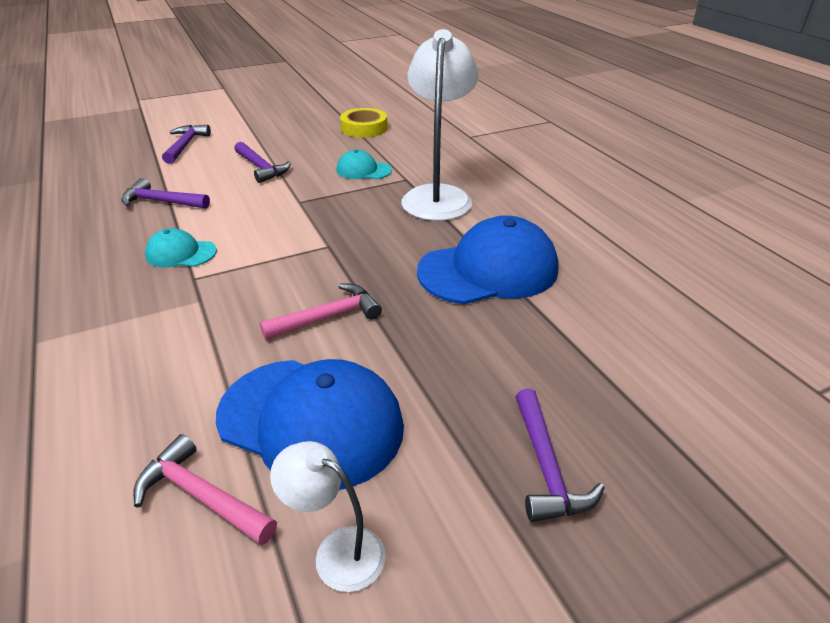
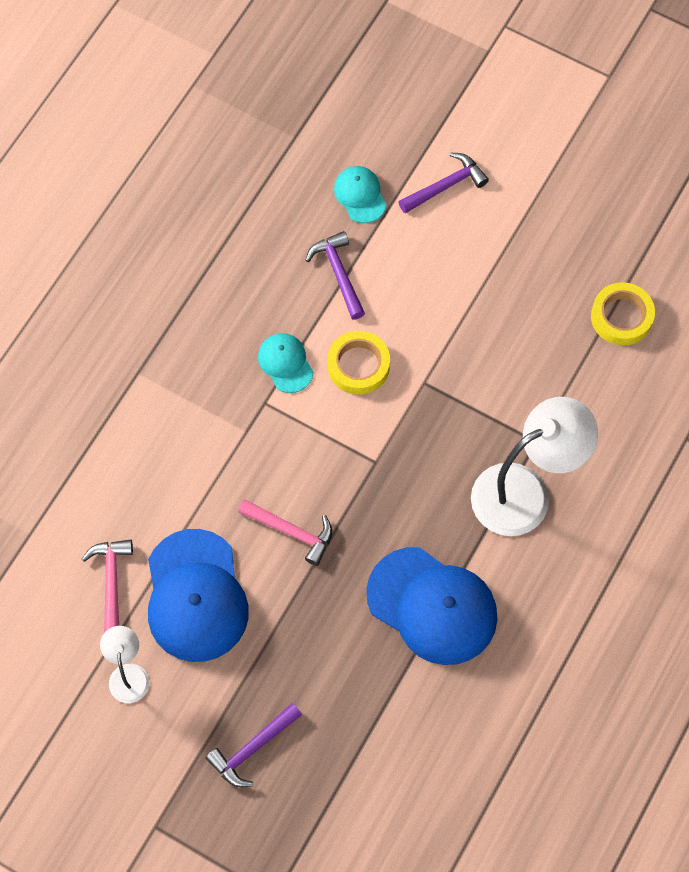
camera: 55 degrees right, 30 degrees up
purple hammer [235,142,291,183] -> none
turquoise cap [336,150,392,179] -> turquoise cap moved to [334,166,387,223]
none -> yellow tape [327,331,390,395]

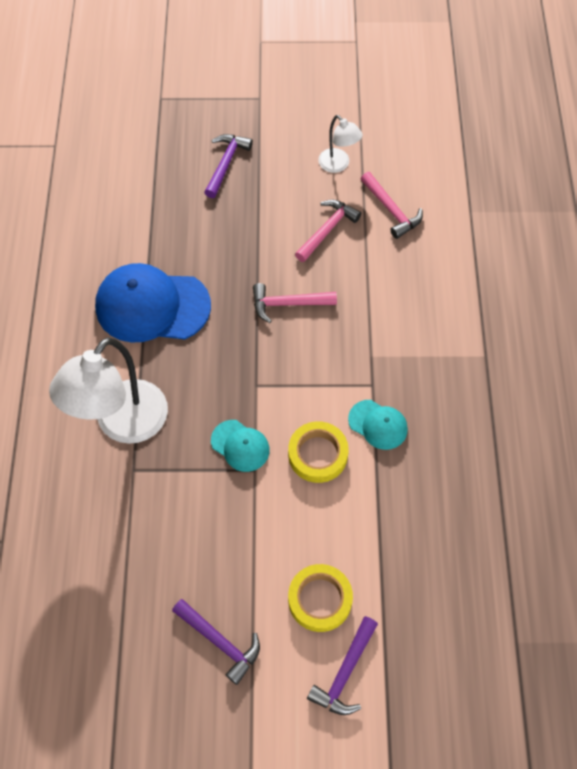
camera: 150 degrees right, 5 degrees down
blue cap [148,529,249,662] -> pink hammer [295,200,361,262]
purple hammer [305,231,365,319] -> purple hammer moved to [172,599,260,685]
turquoise cap [334,166,387,223] -> turquoise cap moved to [211,420,270,472]
yellow tape [591,282,655,346] -> yellow tape moved to [288,564,353,632]

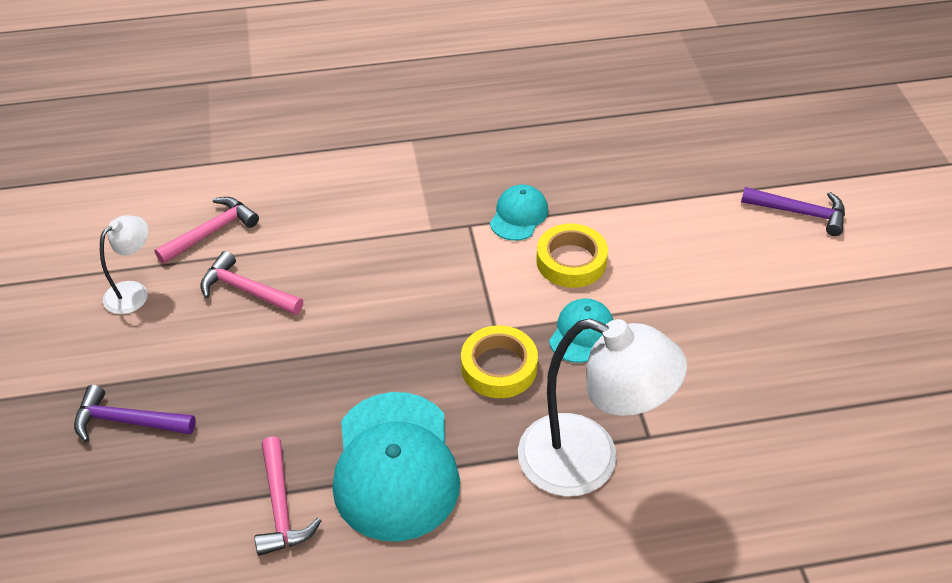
camera: 100 degrees left, 15 degrees down
blue cap [95,263,211,343] -> turquoise cap [333,392,460,542]
purple hammer [172,599,260,685] -> none
pink hammer [253,283,337,323] -> pink hammer moved to [255,436,321,556]
yellow tape [288,564,353,632] -> yellow tape moved to [461,325,538,398]

